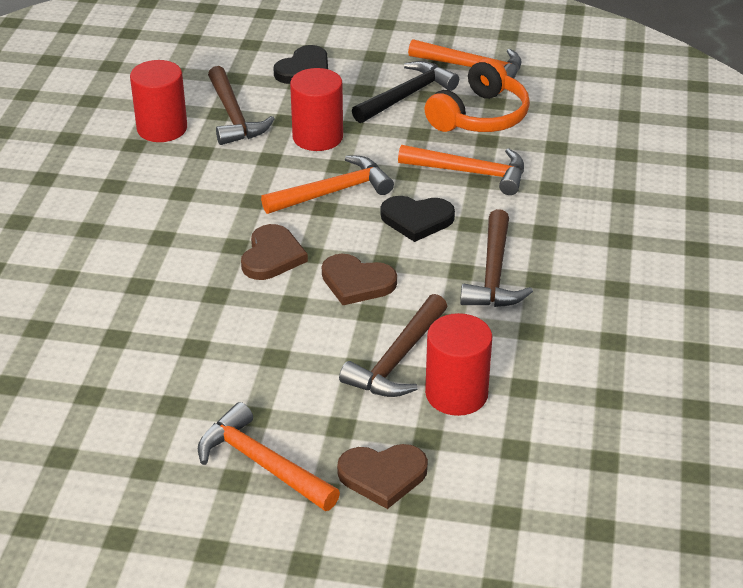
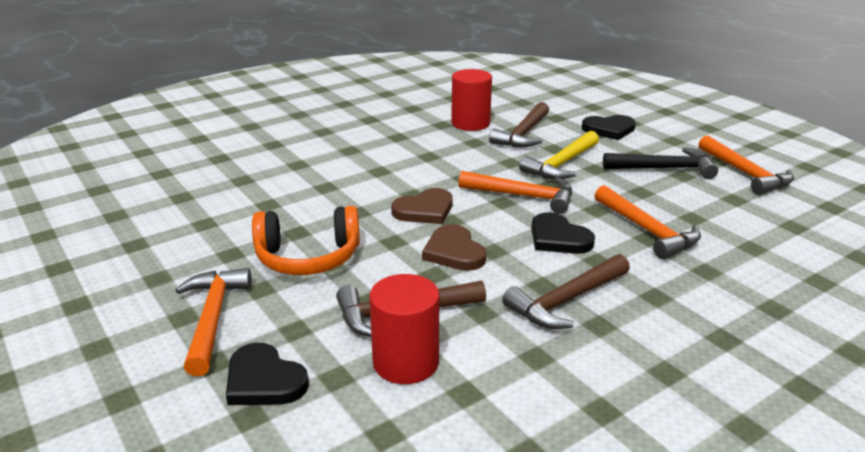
camera: 45 degrees right, 10 degrees down
red cylinder [290,68,343,151] -> yellow hammer [519,131,599,180]
brown heart [337,444,428,509] -> black heart [226,342,309,405]
orange headphones [425,58,530,132] -> orange headphones moved to [252,206,360,275]

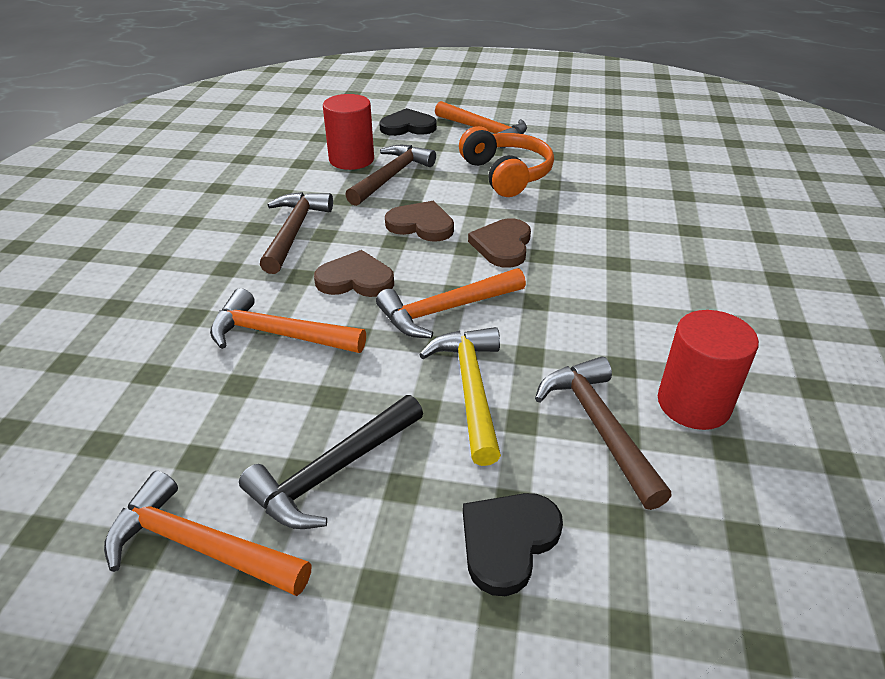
camera: 135 degrees right, 10 degrees up
orange headphones [252,206,360,275] -> orange headphones turned 120 degrees clockwise [459,126,554,197]
black heart [531,212,595,254] -> brown heart [314,250,394,297]

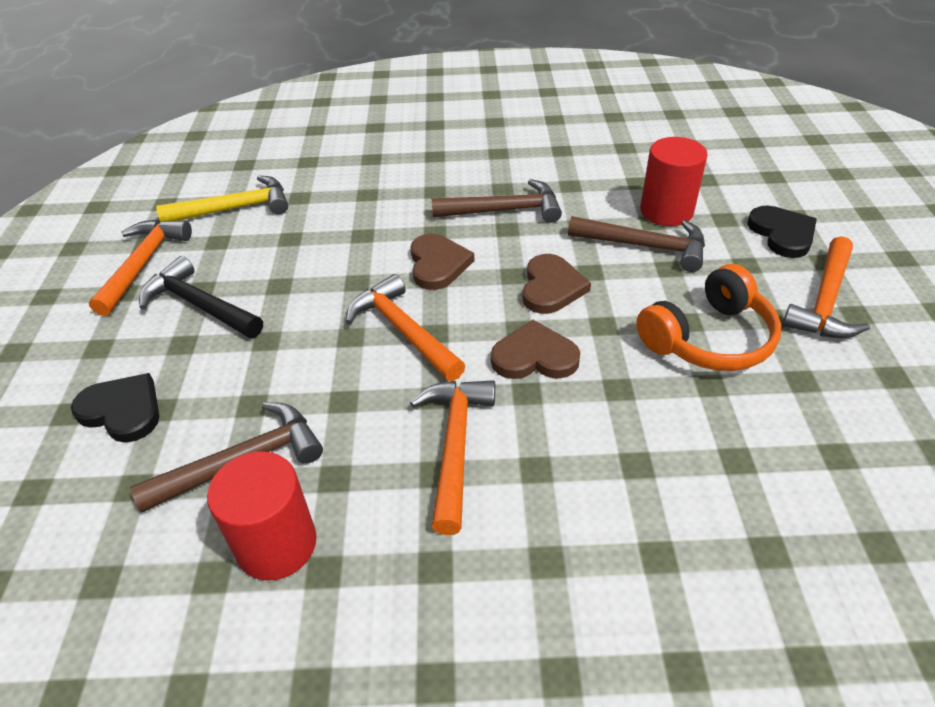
camera: 80 degrees right, 5 degrees up
orange hammer [210,288,366,353] -> orange hammer moved to [410,380,495,535]
yellow hammer [419,327,501,466] -> yellow hammer moved to [156,176,288,222]

